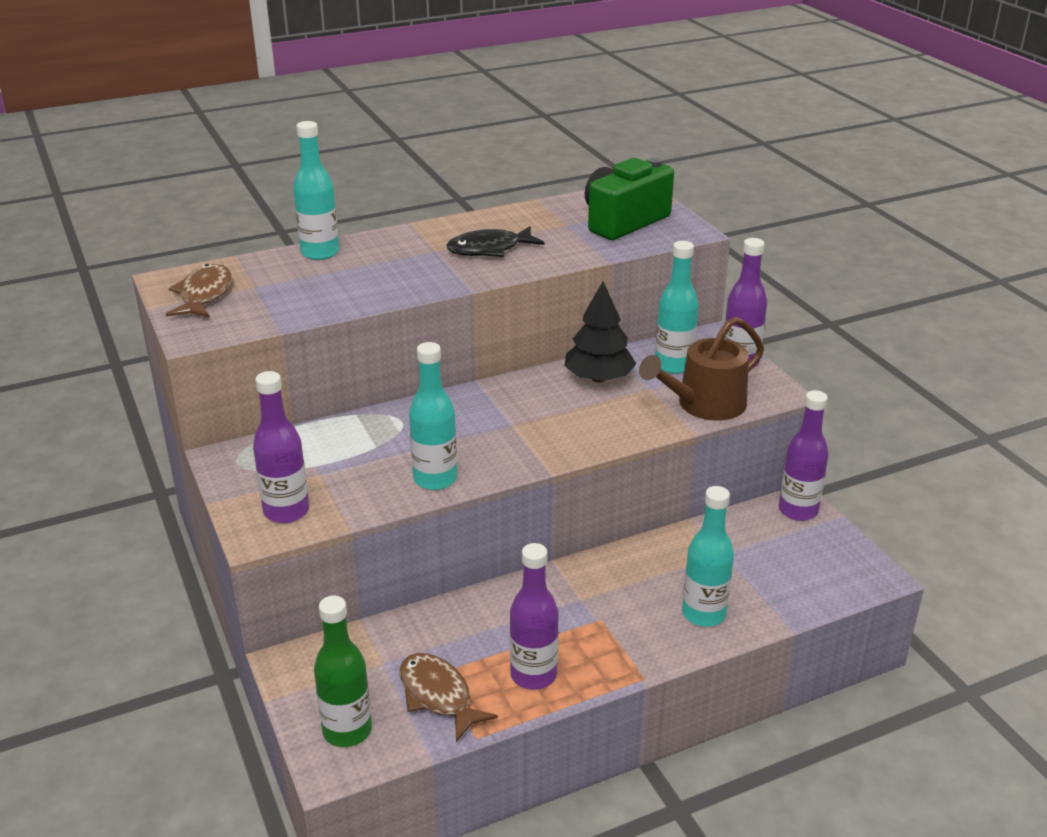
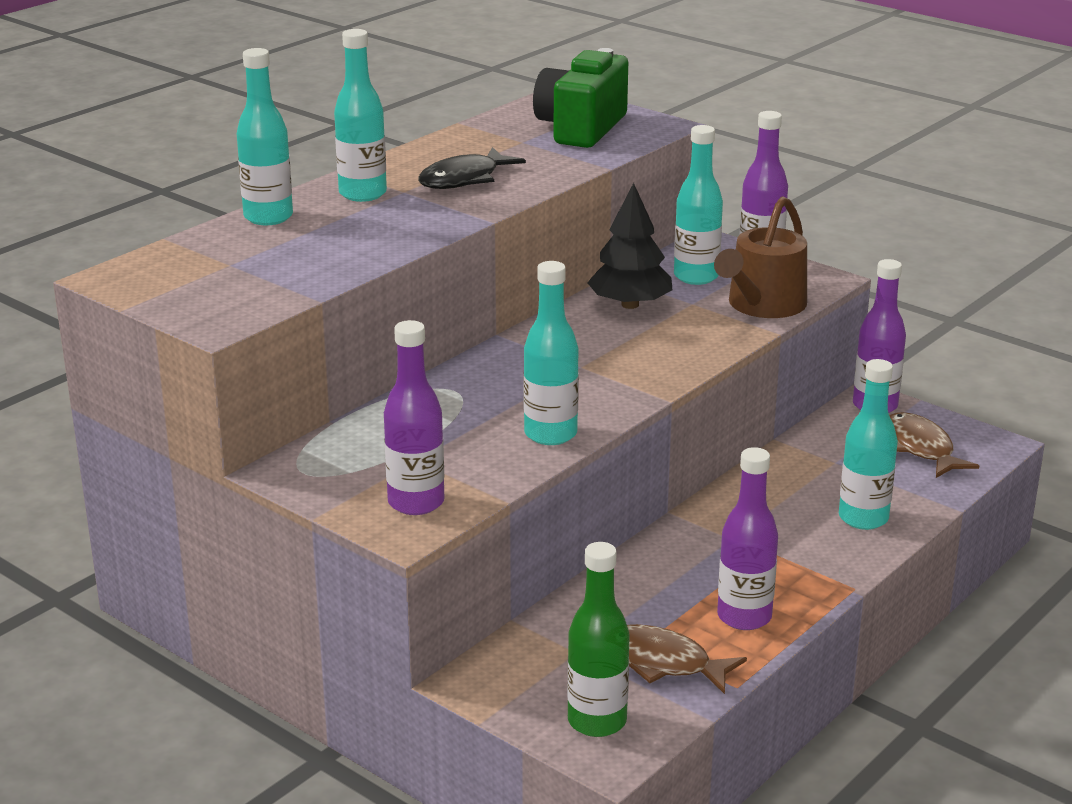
camera: 25 degrees left, 5 degrees down
brown fish [166,264,232,318] -> brown fish moved to [890,412,979,478]
none -> turquoise bottle [334,29,387,202]

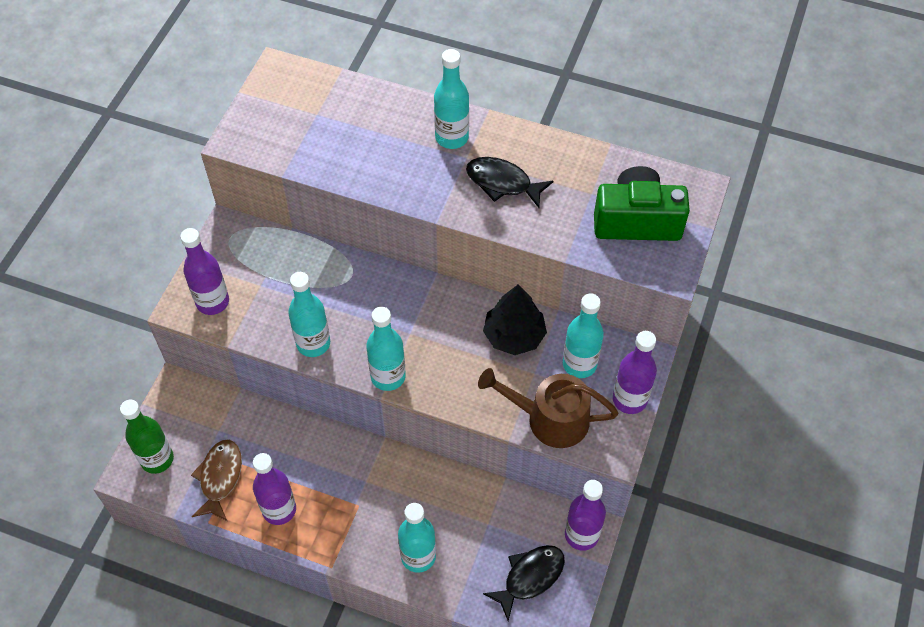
camera: 70 degrees right, 30 degrees up
turquoise bottle [237,48,293,225] -> turquoise bottle moved to [366,307,406,391]
brown fish [890,412,979,478] -> black fish [483,545,565,621]

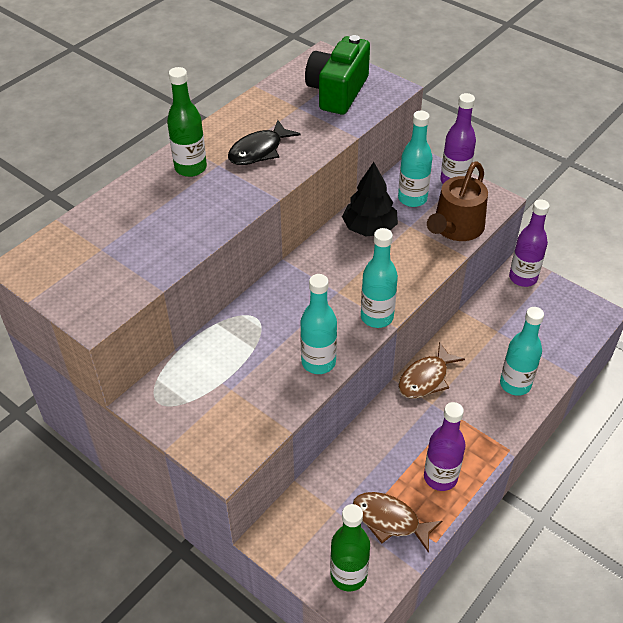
camera: 70 degrees left, 10 degrees down
purple bottle [180,228,229,315] -> none
turquoise bottle [434,49,469,149] -> green bottle [167,67,207,177]
black fish [483,545,565,621] -> none
none -> brown fish [398,342,465,399]

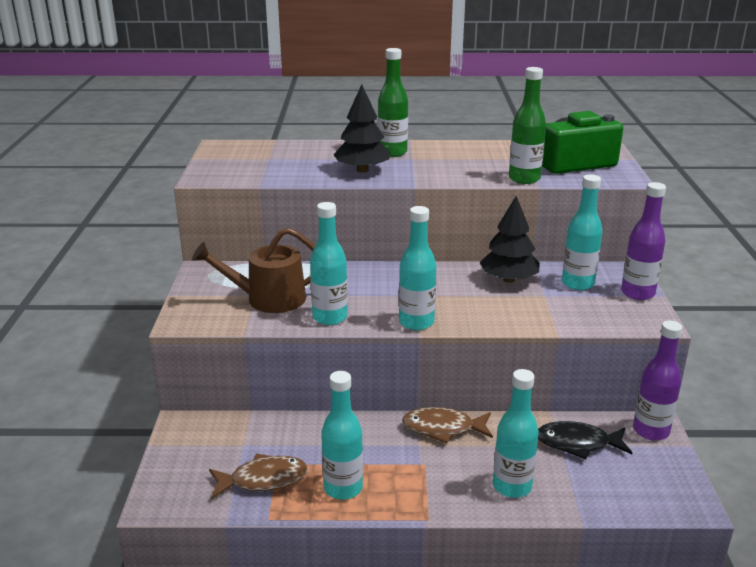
camera: 50 degrees right, 20 degrees down
black fish [228,120,300,165] -> black fish moved to [538,421,632,459]
green bottle [330,504,370,592] -> green bottle moved to [509,67,546,184]
brown fish [353,492,442,553] -> brown fish turned 90 degrees clockwise [209,454,308,499]
purple bottle [424,402,466,491] -> turquoise bottle [321,371,363,500]
brown watering can [427,161,488,241] -> brown watering can moved to [192,228,315,313]
none -> black tree [333,84,390,173]

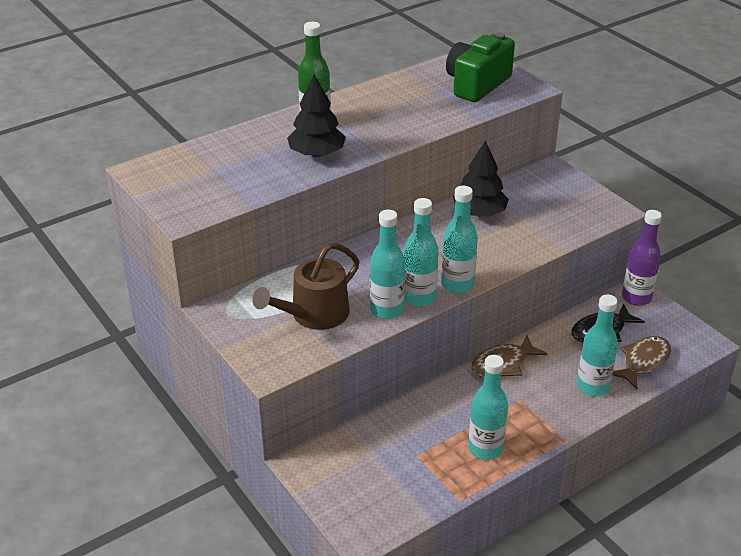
camera: 35 degrees left, 10 degrees up
brown fish [209,454,308,499] -> brown fish moved to [613,336,671,390]
green bottle [509,67,546,184] -> none
turquoise bottle [562,174,603,290] -> turquoise bottle moved to [404,198,439,307]
purple bottle [621,182,666,300] -> none

